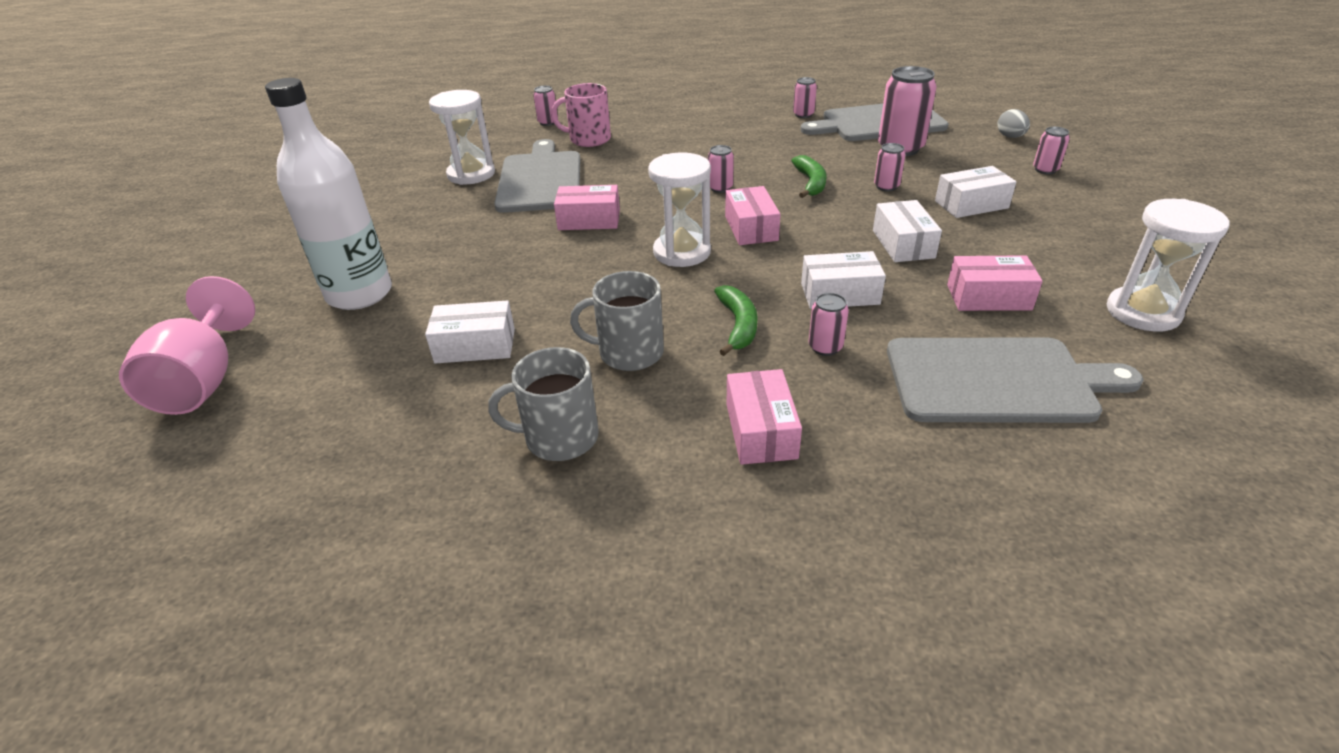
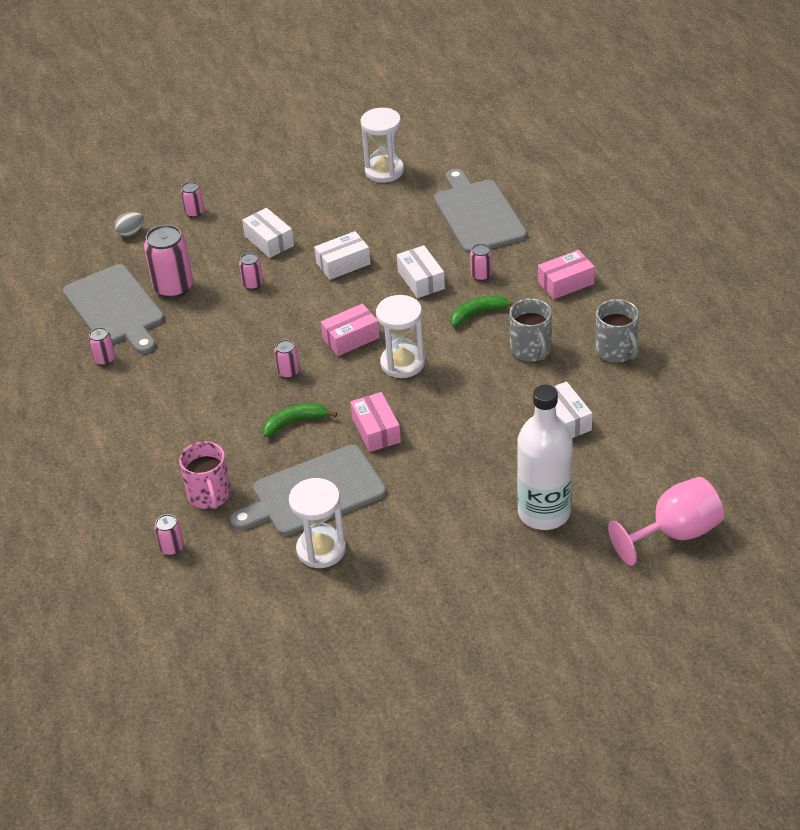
camera: 110 degrees left, 5 degrees up
green banana [791,155,826,198] -> green banana moved to [263,403,337,437]
pink box [947,255,1043,311] -> none

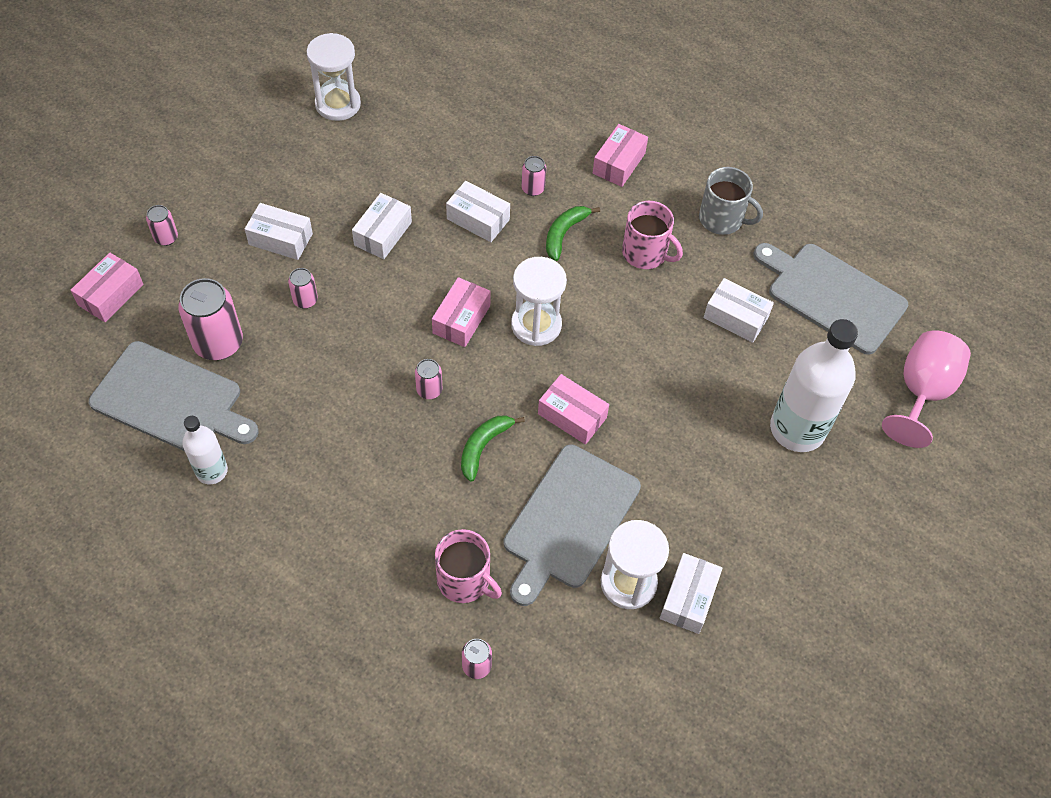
camera: 40 degrees left, 15 degrees up
pink can [89,327,115,366] -> white bottle [182,416,228,484]
grey egg [114,212,144,237] -> pink box [70,253,144,322]
grey cutting board [434,169,527,253] -> grey cutting board moved to [754,243,908,355]
grey mug [510,298,552,362] -> pink mug [622,201,683,269]
none -> white box [660,553,723,634]

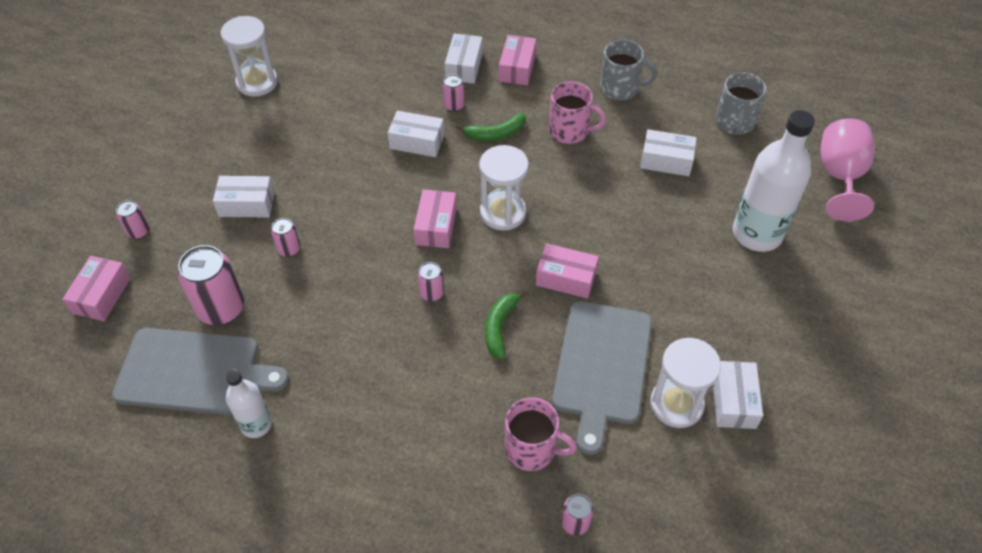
camera: 15 degrees left, 5 degrees down
white box [352,193,412,259] -> white box moved to [445,33,483,84]
green banana [546,206,600,261] -> green banana turned 120 degrees counterclockwise [456,113,526,141]
grey cutting board [754,243,908,355] -> grey mug [715,72,767,135]

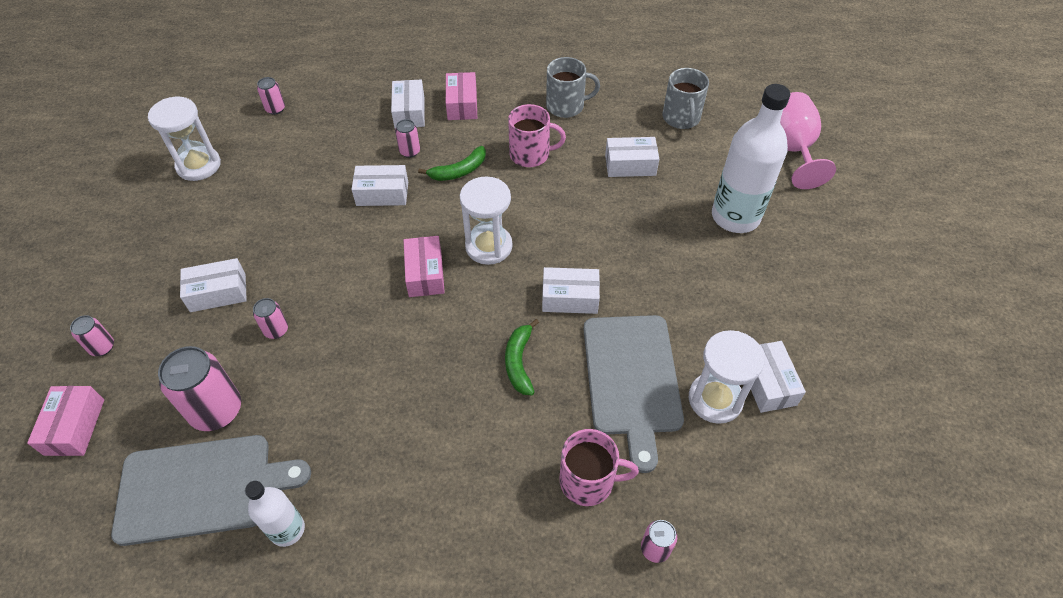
camera: 15 degrees left, 0 degrees up
pink can [418,262,444,301] -> pink can moved to [257,77,285,115]
pink box [536,243,599,299] -> white box [542,267,600,314]

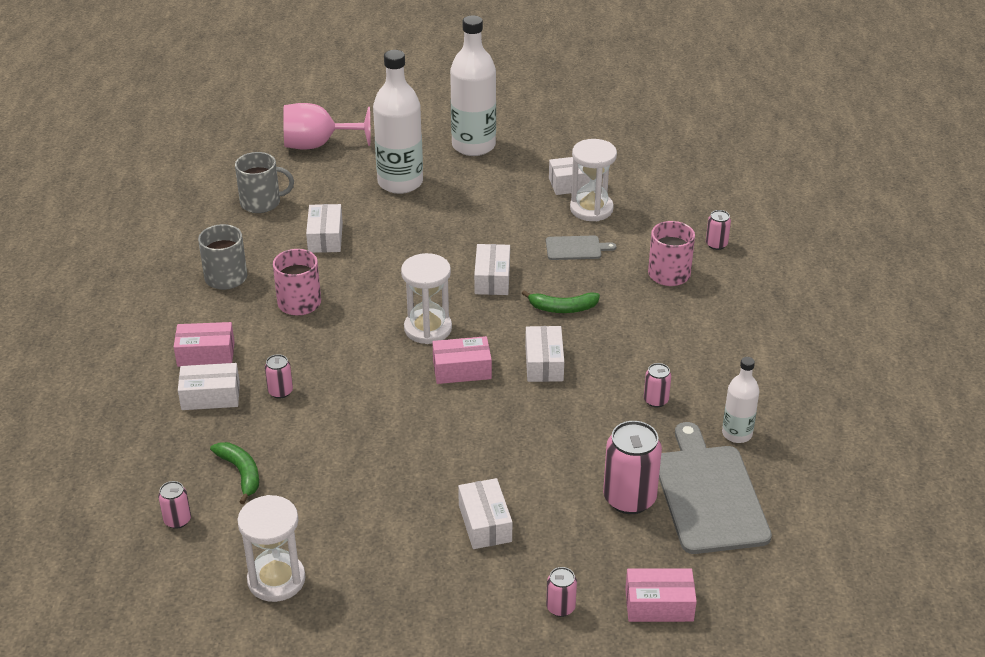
camera: 90 degrees left, 15 degrees down
pink can [253,298,288,339] -> pink can moved to [644,363,671,407]
white box [351,165,408,206] -> white box moved to [525,326,564,382]
green banana [418,146,486,181] -> green banana moved to [210,442,259,504]
grey cutting board [583,315,684,473] -> grey cutting board [546,235,616,260], size x0.49
none -> white bottle [450,15,496,156]

